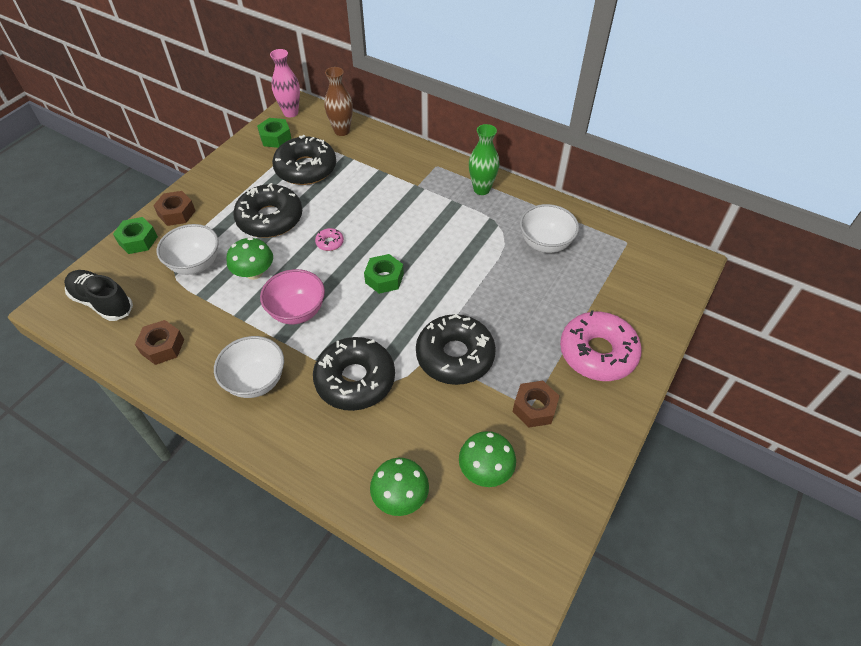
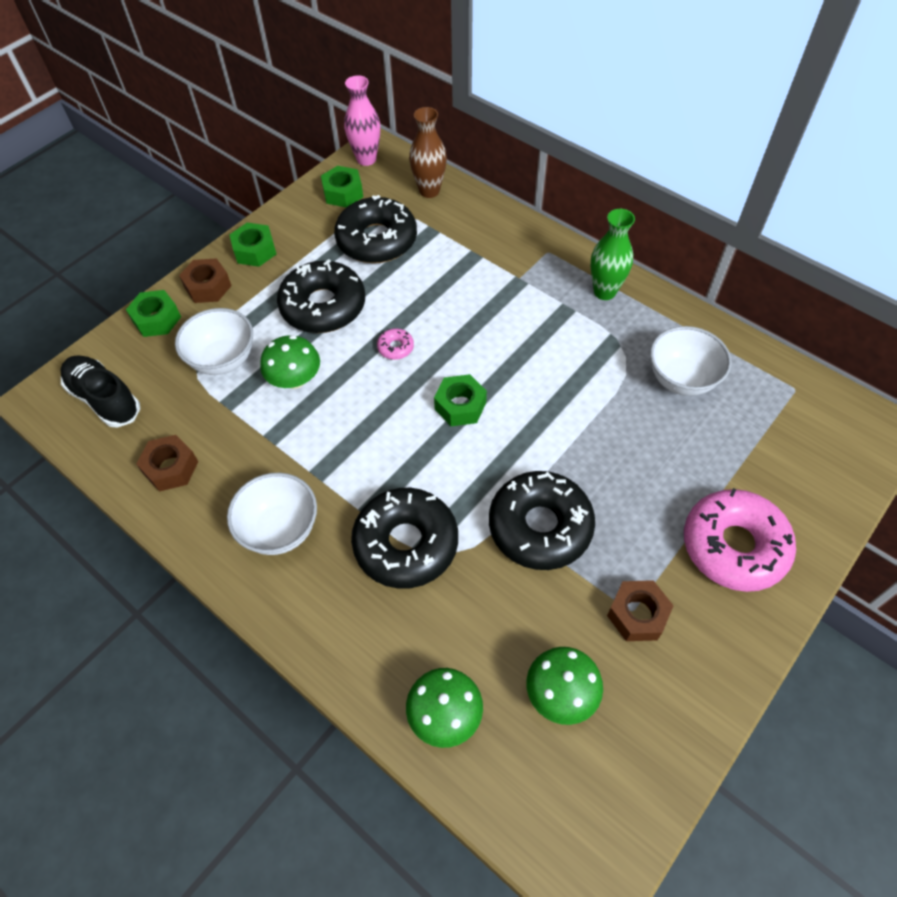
camera: 10 degrees right, 5 degrees up
pink bowl [260,269,325,324] -> none
none -> green nut [229,223,276,267]

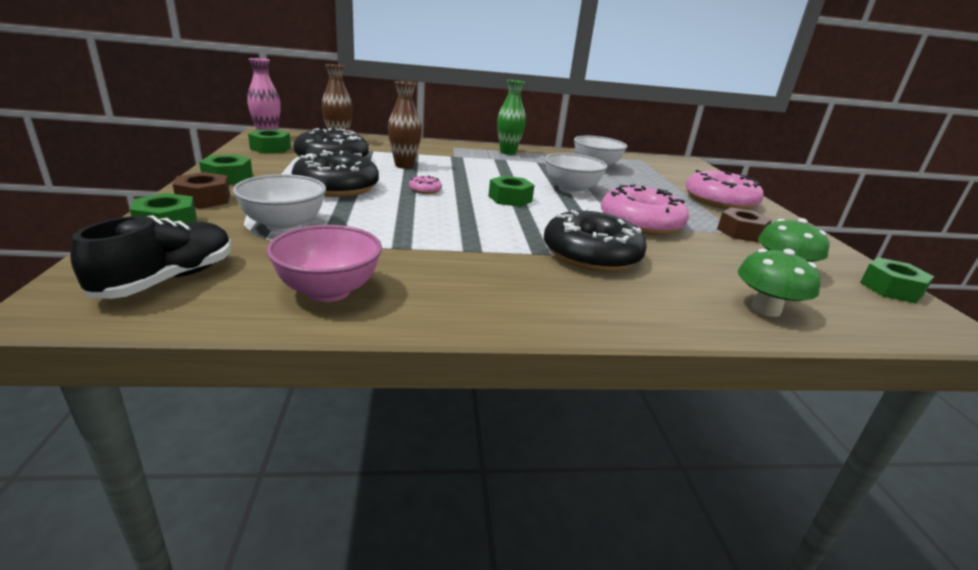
camera: 50 degrees left, 30 degrees down
black shoe [61,355,140,428] -> black shoe turned 120 degrees clockwise [70,215,232,299]
brown nut [136,435,198,492] -> pink bowl [267,225,382,302]
white bowl [227,473,317,555] -> white bowl moved to [545,153,607,194]
green mushroom [260,335,320,389] -> none
black donut [489,471,595,570] -> pink donut [601,184,689,235]
none -> brown vase [388,81,422,169]
none -> green nut [860,257,934,304]

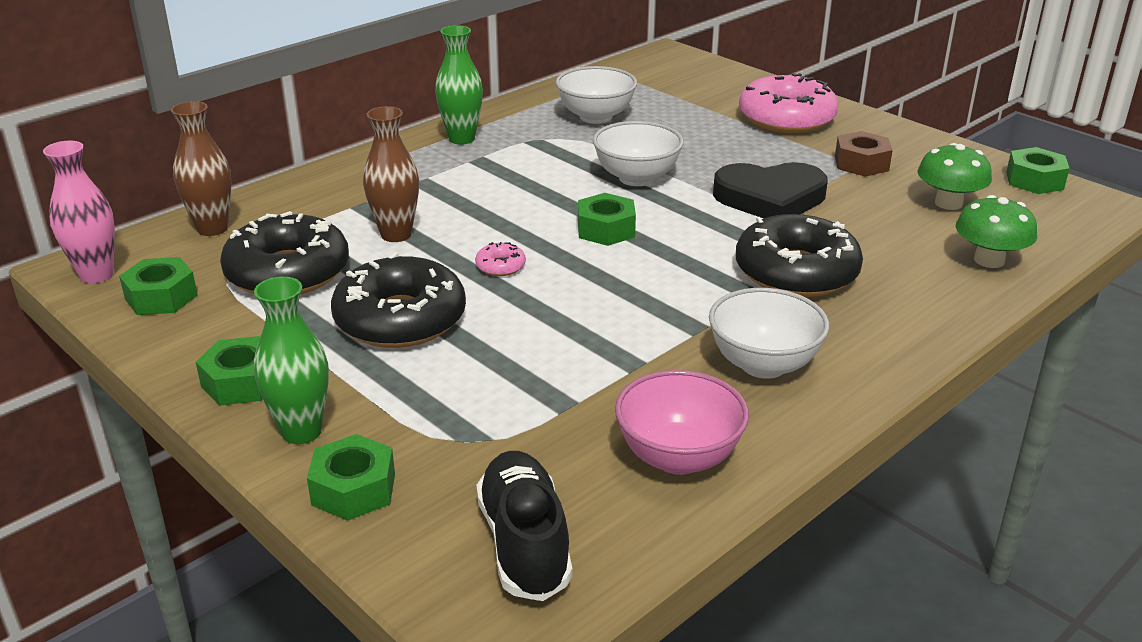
camera: 35 degrees left, 5 degrees up
brown nut [173,172,230,209] -> green vase [254,277,329,444]
white bowl [233,174,326,233] -> white bowl moved to [709,288,829,379]
pink donut [601,184,689,235] -> black heart [713,162,828,218]

